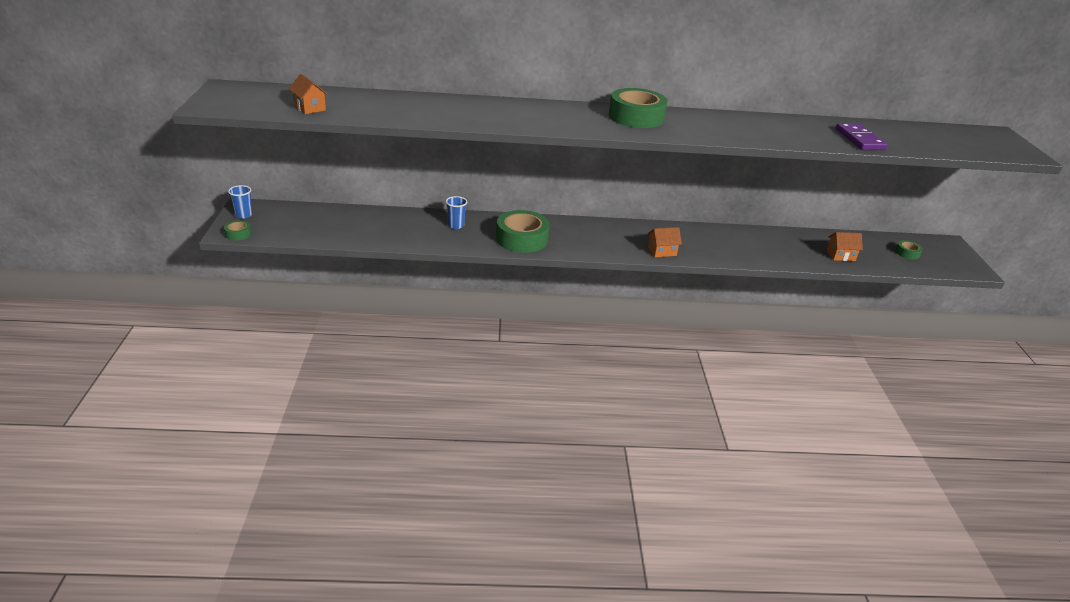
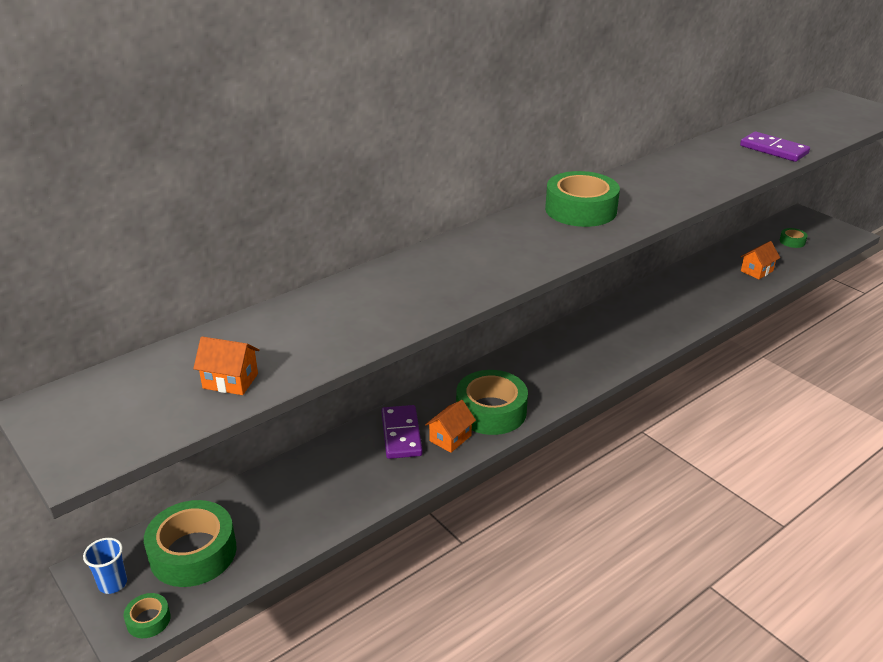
camera: 35 degrees left, 0 degrees up
blue cup [446,196,467,229] -> purple domino [381,405,423,459]
orange house [648,227,682,257] -> orange house moved to [425,400,476,453]
none -> green tape [144,500,237,587]

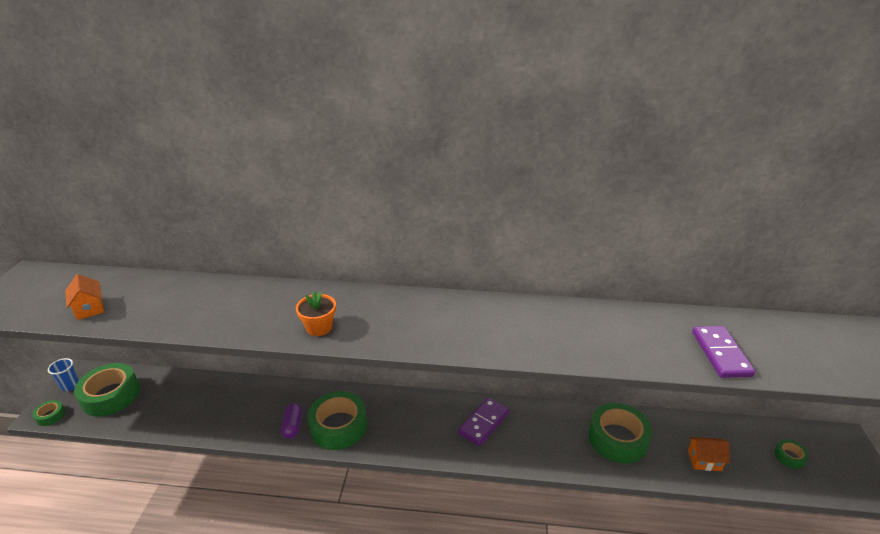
camera: 45 degrees right, 0 degrees up
purple domino [381,405,423,459] -> purple domino moved to [458,397,509,446]
orange house [425,400,476,453] -> purple capsule [281,403,302,439]
green tape [545,171,620,227] -> green tape moved to [588,403,652,464]
none -> orange flower pot [296,291,336,336]

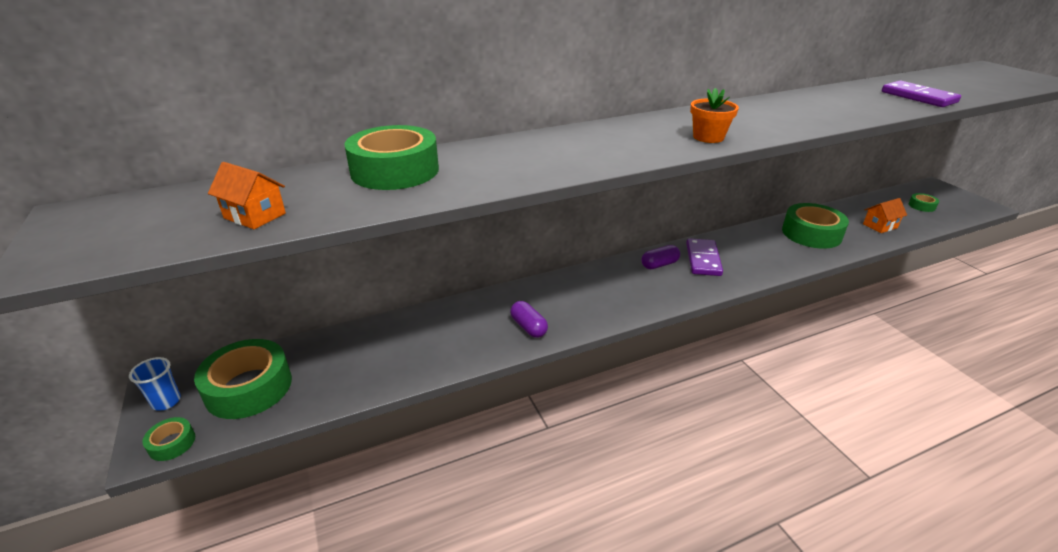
camera: 30 degrees left, 0 degrees up
orange flower pot [296,291,336,336] -> orange flower pot moved to [690,88,739,143]
green tape [308,391,367,450] -> green tape moved to [344,125,439,190]
none -> purple capsule [641,245,680,269]

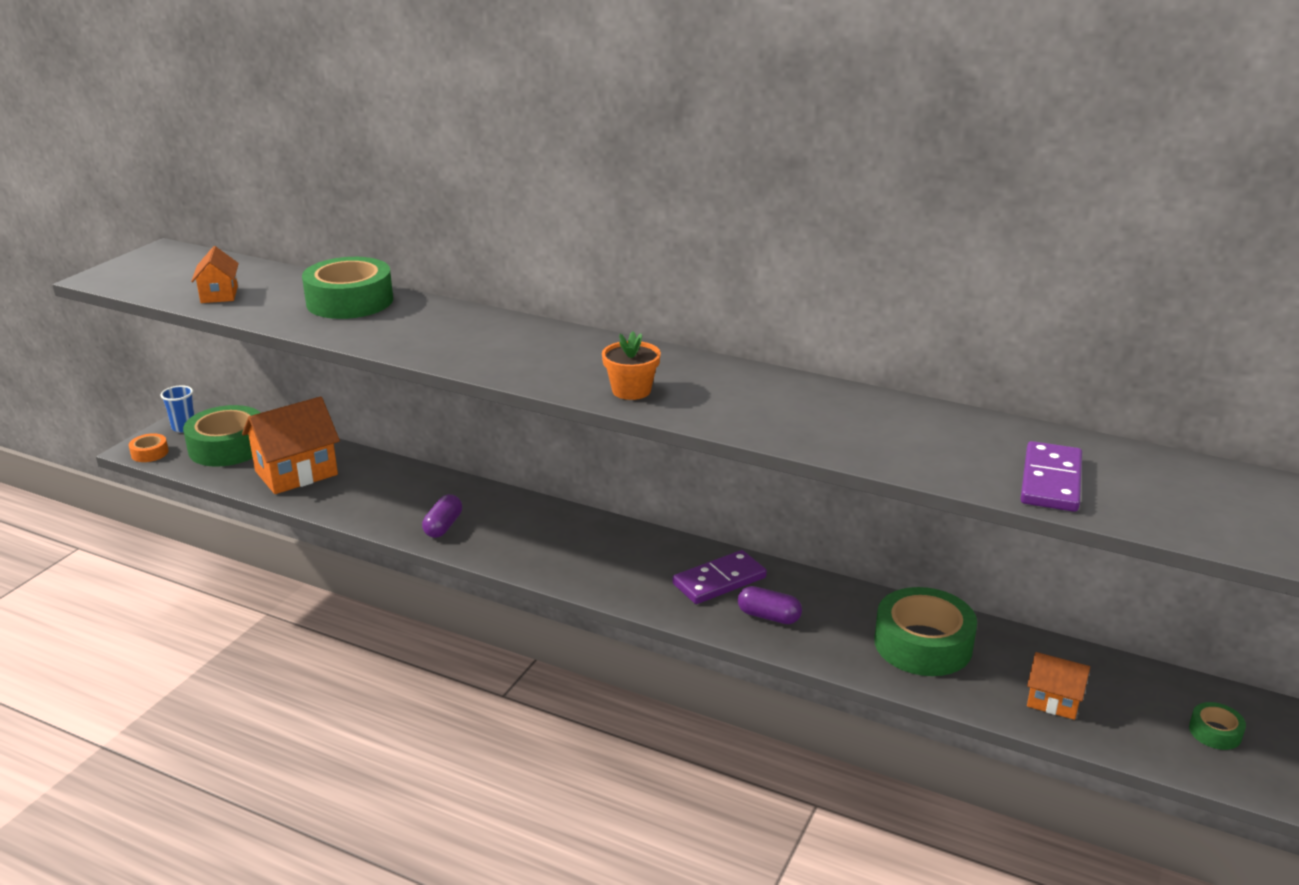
camera: 50 degrees right, 5 degrees down
green tape [142,417,195,461] -> orange tape [129,433,169,462]
purple capsule [641,245,680,269] -> purple capsule moved to [738,586,802,624]
none -> orange house [242,396,340,494]

